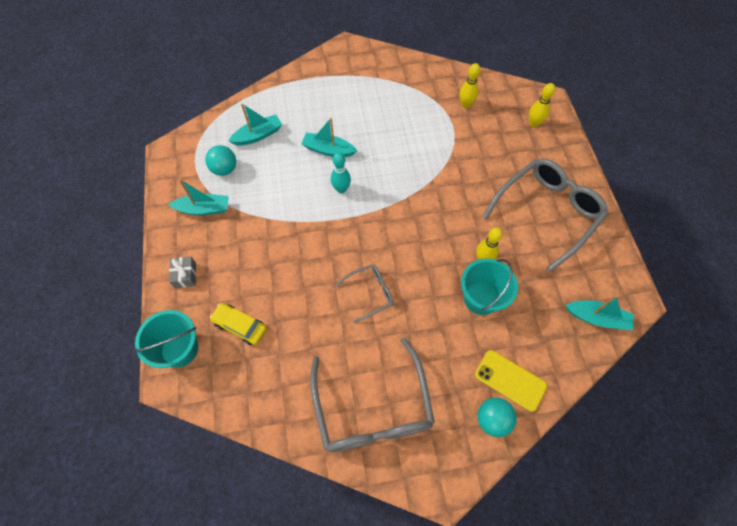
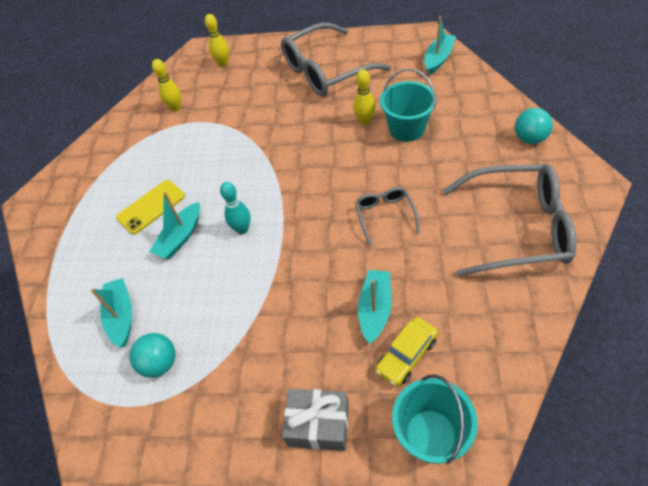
camera: 70 degrees left, 10 degrees down
turquoise boat [168,179,229,215] -> turquoise boat moved to [358,270,392,344]
grey gift [169,257,196,288] -> grey gift [282,389,349,451], size x1.56
yellow phone [475,350,547,412] -> yellow phone moved to [116,180,185,235]
grey glasses [483,158,608,272] -> grey glasses turned 90 degrees counterclockwise [281,23,392,96]

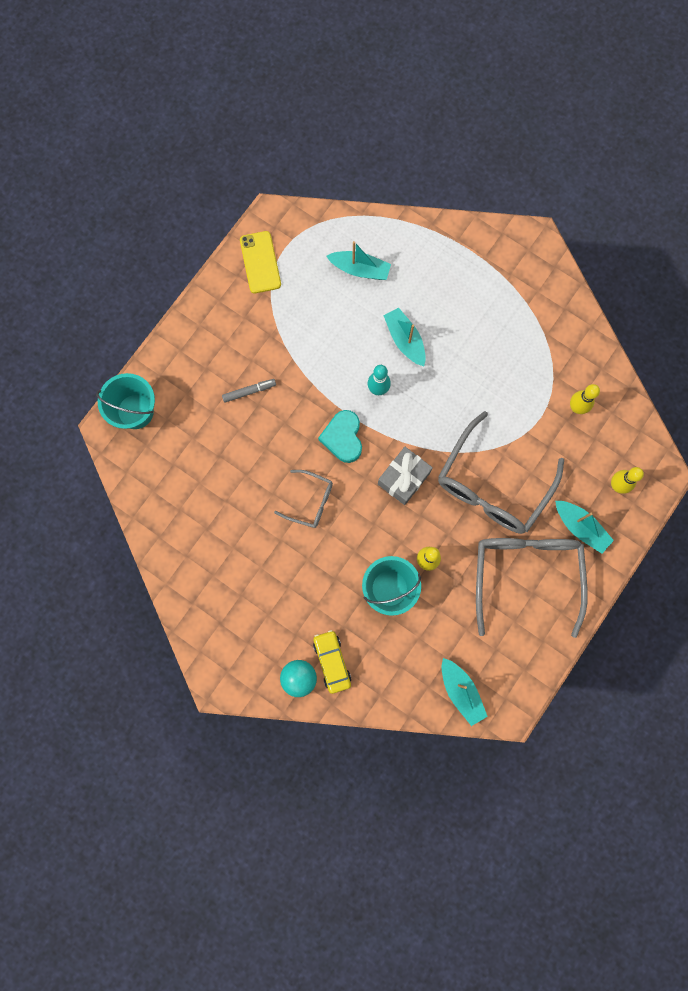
camera: 115 degrees right, 25 degrees up
yellow phone [116,180,185,235] -> yellow phone moved to [240,231,281,293]
turquoise ball [130,333,176,378] -> none
grey gift [282,389,349,451] -> grey gift moved to [378,447,433,505]
turquoise boat [358,270,392,344] -> turquoise boat moved to [555,501,614,553]
yellow car [375,317,438,386] -> yellow car moved to [313,630,351,694]
grey glasses [443,164,577,276] -> grey glasses moved to [438,411,564,534]
none -> grey marker [222,379,276,403]
none -> turquoise heart [318,410,362,463]

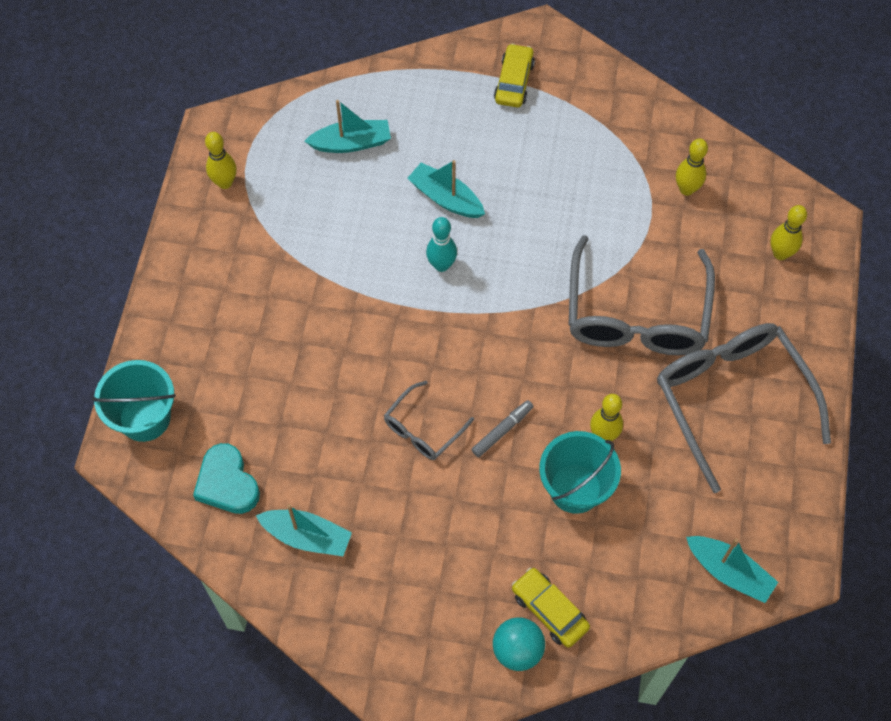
camera: 25 degrees left, 15 degrees down
grey marker [222,379,276,403] -> grey marker moved to [471,400,534,457]
yellow phone [240,231,281,293] -> yellow bowling pin [205,132,237,189]
grey glasses [274,470,333,528] -> grey glasses turned 135 degrees clockwise [384,381,474,460]
turquoise heart [318,410,362,463] -> turquoise heart moved to [193,443,260,514]
grey gift [378,447,433,505] -> none
turquoise boat [555,501,614,553] -> turquoise boat moved to [256,504,352,556]
none -> yellow car [494,43,535,108]

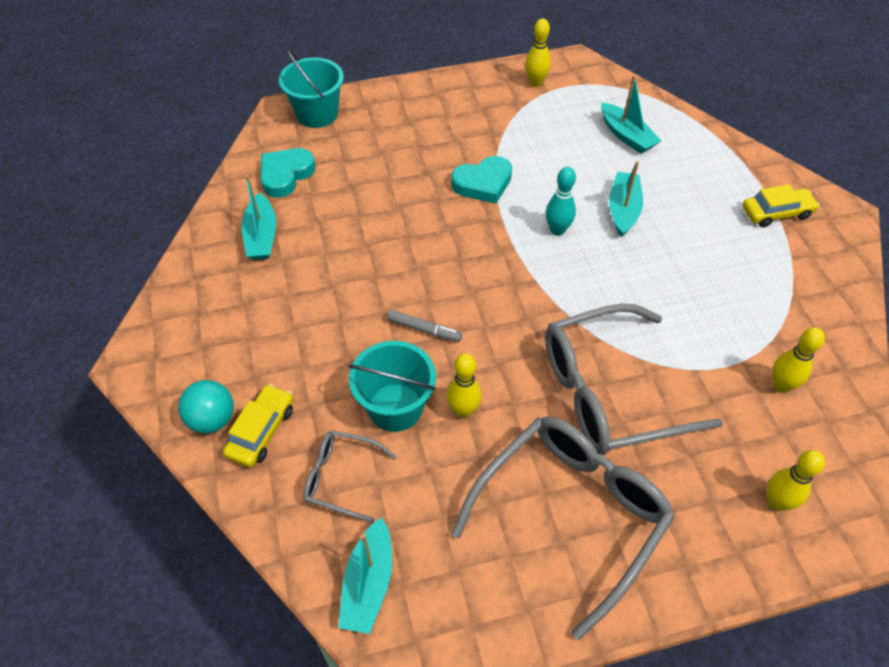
camera: 65 degrees right, 10 degrees down
grey glasses [384,381,474,460] -> grey glasses moved to [303,430,397,523]
none -> turquoise heart [451,156,512,204]

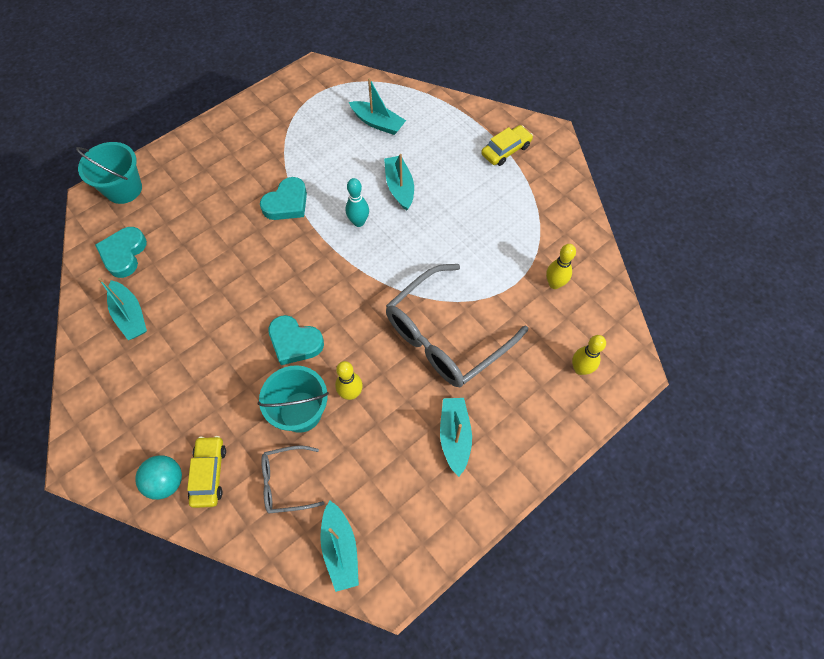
camera: 25 degrees left, 10 degrees up
grey marker [387,310,462,342] -> turquoise heart [268,315,324,365]
grey glasses [451,416,675,640] -> turquoise boat [440,398,472,477]
yellow bowling pin [525,19,551,87] -> none

